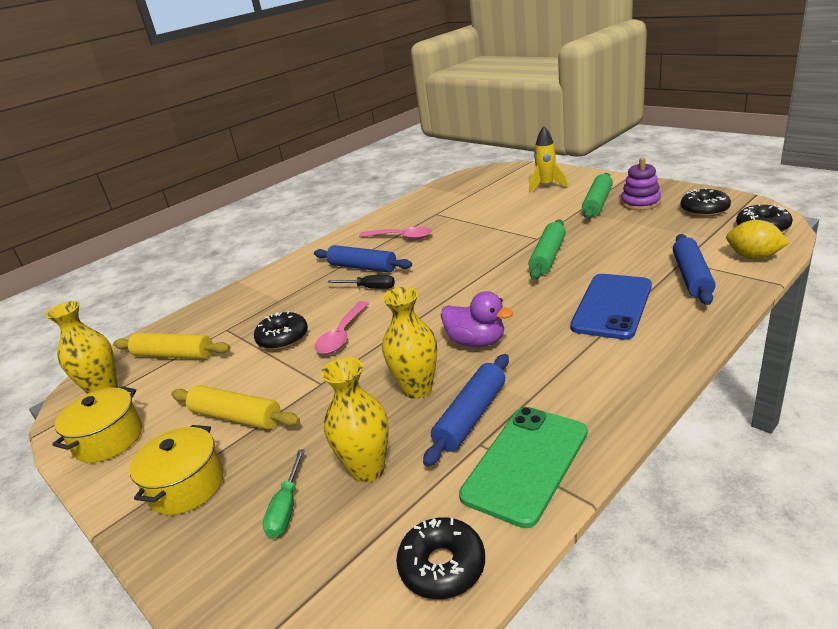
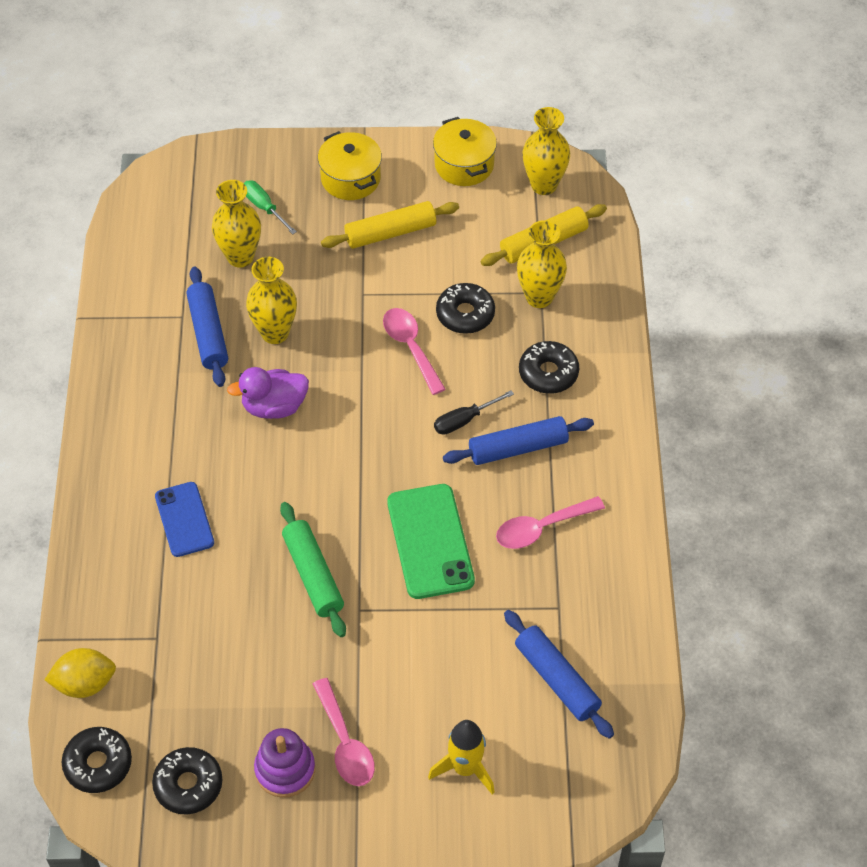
camera: 130 degrees right, 25 degrees up
black donut [396,517,485,599] -> black donut moved to [519,341,579,394]
green phone [459,407,587,528] -> green phone moved to [387,484,475,599]
blue phone [570,274,652,340] -> blue phone [155,482,214,557], size x0.65
green rolling pin [582,173,613,219] -> pink spoon [313,678,375,786]
blue rolling pin [673,234,716,305] -> blue rolling pin moved to [504,610,614,739]
none -> yellow vase [517,220,567,308]

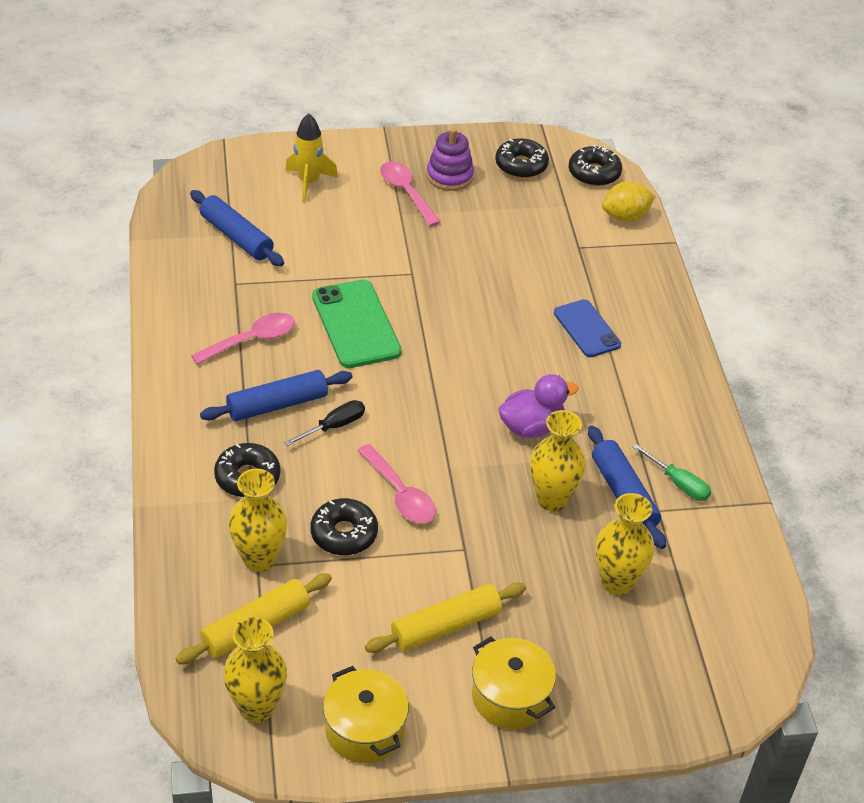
camera: 170 degrees right, 10 degrees down
green screwdriver [244,181,297,234] -> green screwdriver moved to [633,444,711,501]
green rolling pin [280,502,346,637] -> none

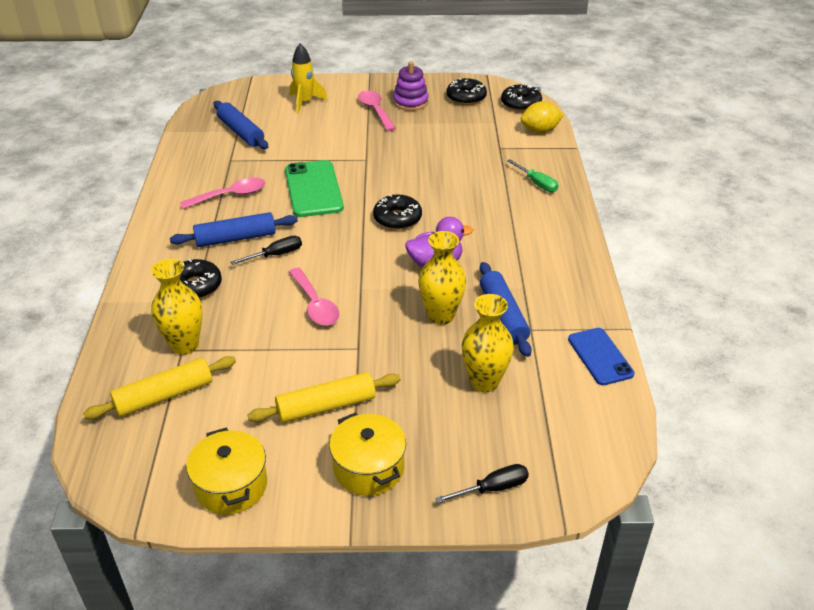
camera: 10 degrees right, 5 degrees down
yellow vase [223,617,287,723] -> none
black donut [310,498,378,555] -> black donut moved to [373,194,422,230]
blue phone [554,299,621,357] -> blue phone moved to [568,328,635,385]
green screwdriver [633,444,711,501] -> green screwdriver moved to [507,159,559,192]
none -> black screwdriver [435,464,529,503]

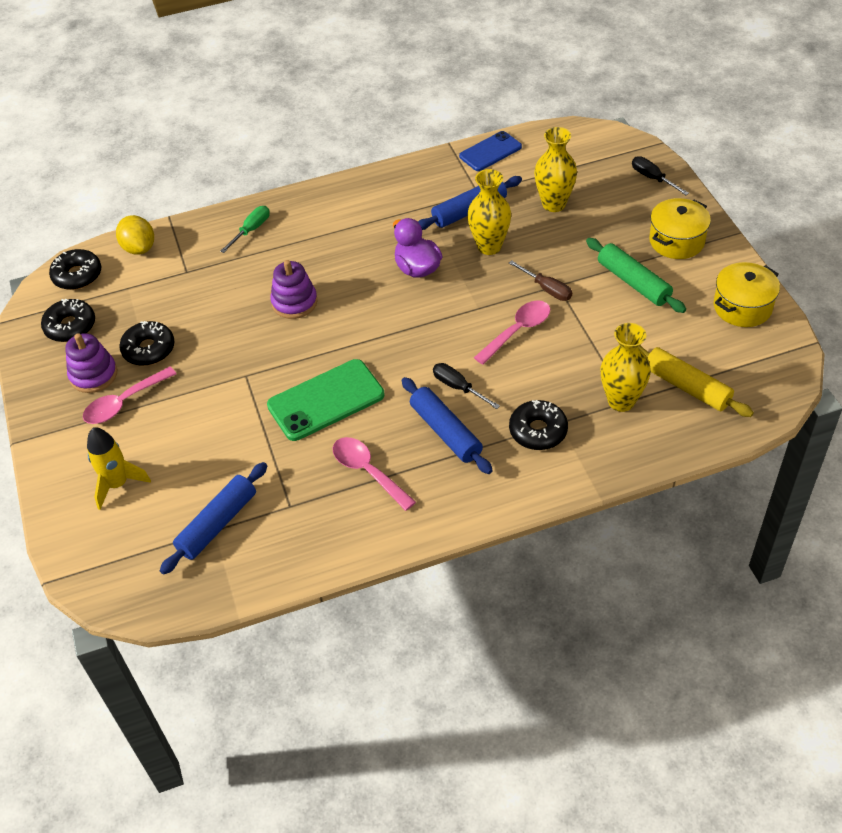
camera: 105 degrees left, 10 degrees up
yellow rolling pin [248,372,401,423] -> green rolling pin [586,238,686,313]
black donut [373,194,422,230] -> black donut moved to [119,321,175,366]
none -> purple stacking toy [270,260,318,319]
none -> brown screwdriver [509,260,572,301]

